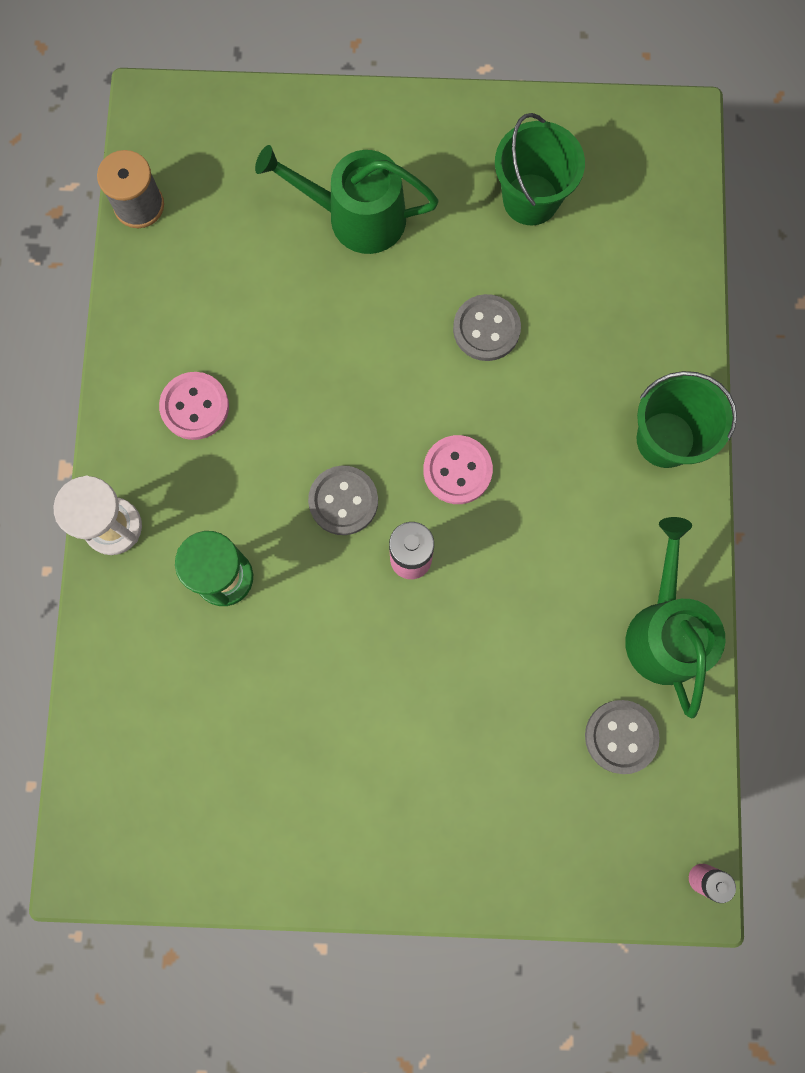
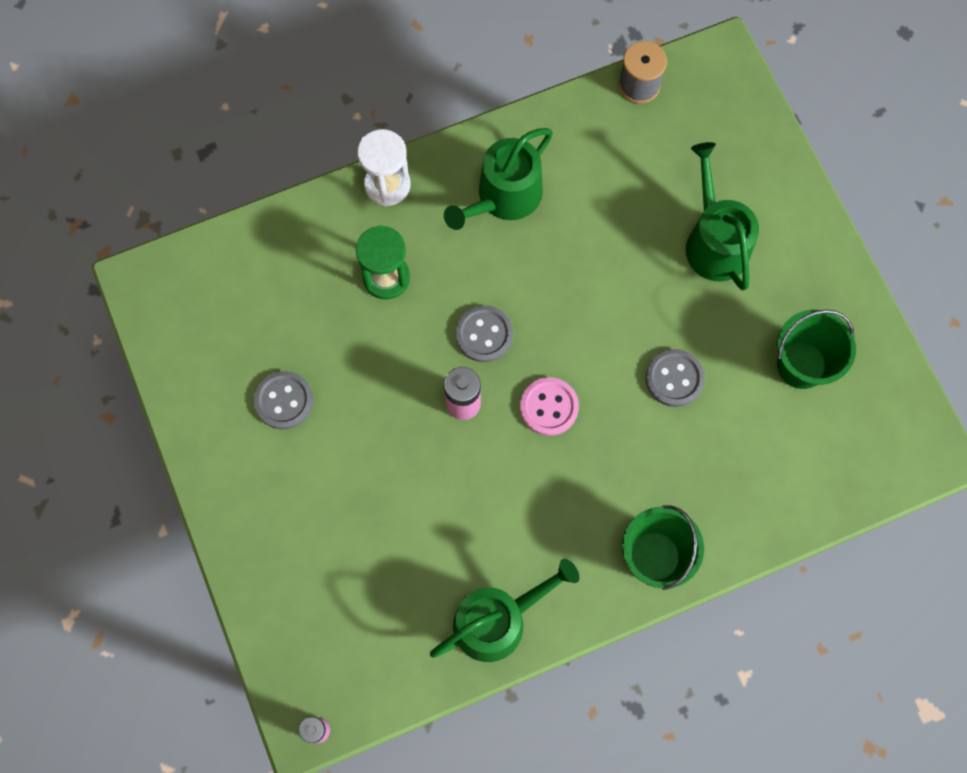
camera: 65 degrees right, 5 degrees down
pink button [159,372,229,440] -> green watering can [444,128,553,230]
grey button [585,700,660,774] -> grey button moved to [254,371,313,429]

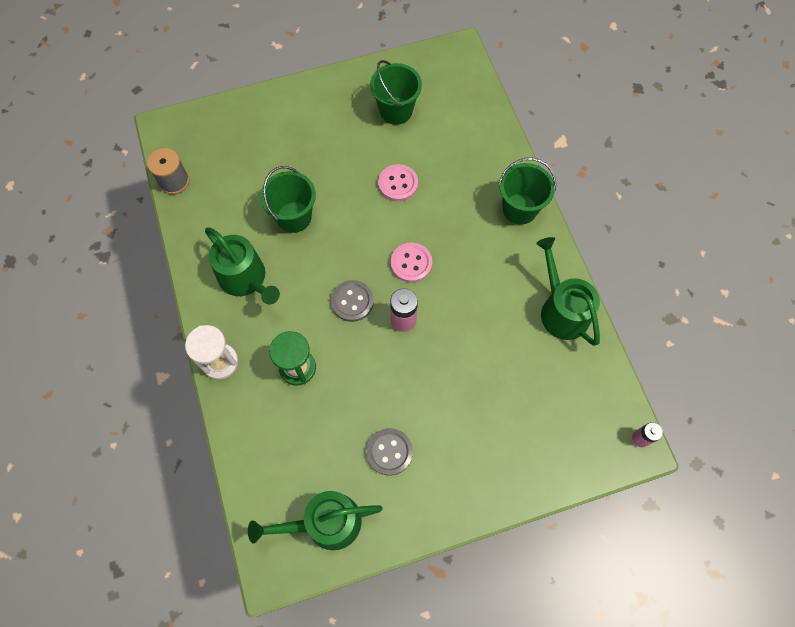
camera: 85 degrees left, 5 degrees down
grey button [645,349,705,407] -> pink button [378,164,418,202]
green watering can [686,142,759,290] -> green watering can moved to [248,491,383,550]
none -> green bucket [260,166,316,233]

